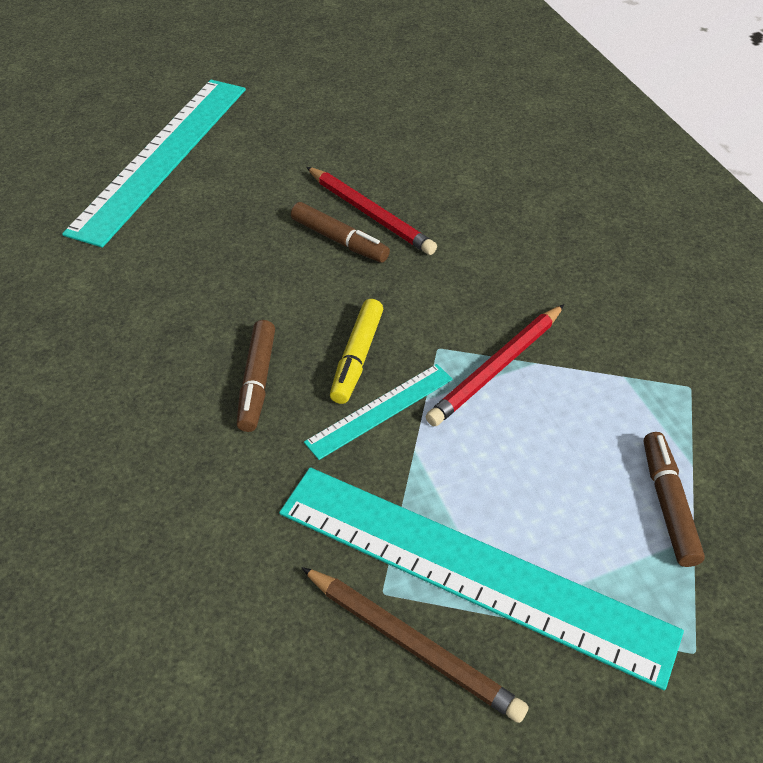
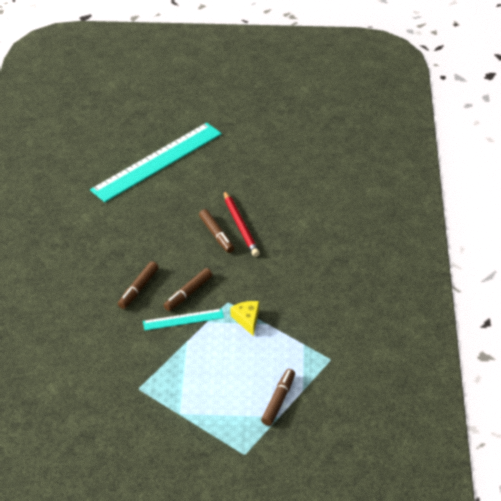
camera: 25 degrees right, 5 degrees down
turquoise ruler [279,467,684,690] -> none
brown pencil [301,567,529,723] -> none
yellow marker [330,299,383,404] -> brown marker [164,268,213,311]
red pencil [426,304,564,426] -> yellow cheese [231,301,259,336]

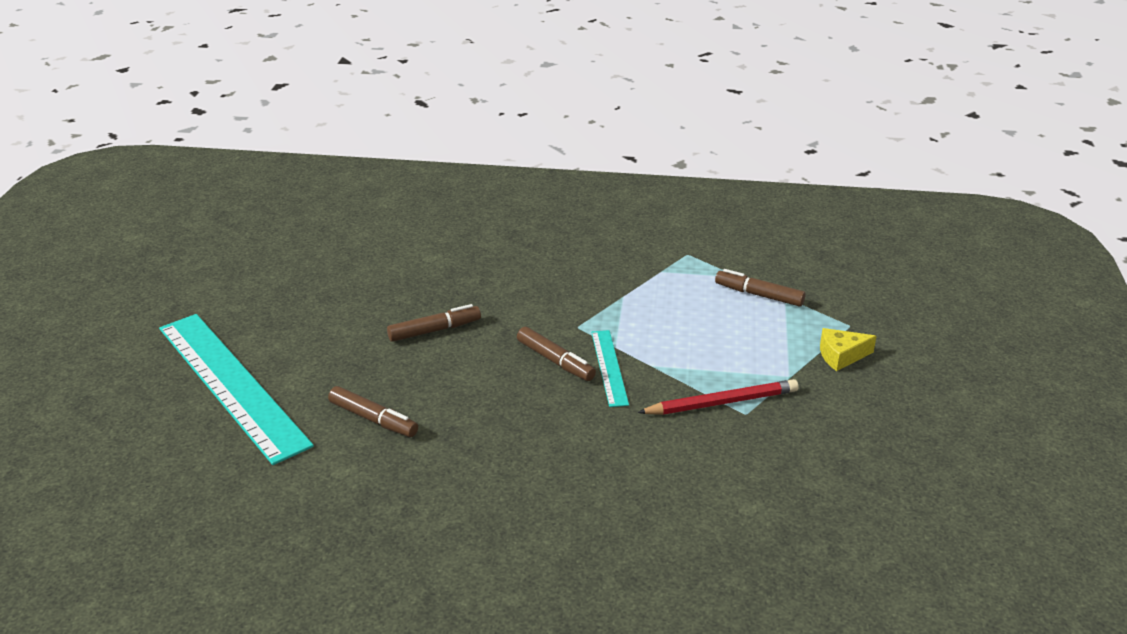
camera: 85 degrees left, 10 degrees down
brown marker [118,261,158,309] -> brown marker moved to [328,386,418,437]
red pencil [224,191,260,257] -> red pencil moved to [637,379,799,415]
yellow cheese [231,301,259,336] -> yellow cheese moved to [820,328,877,371]

